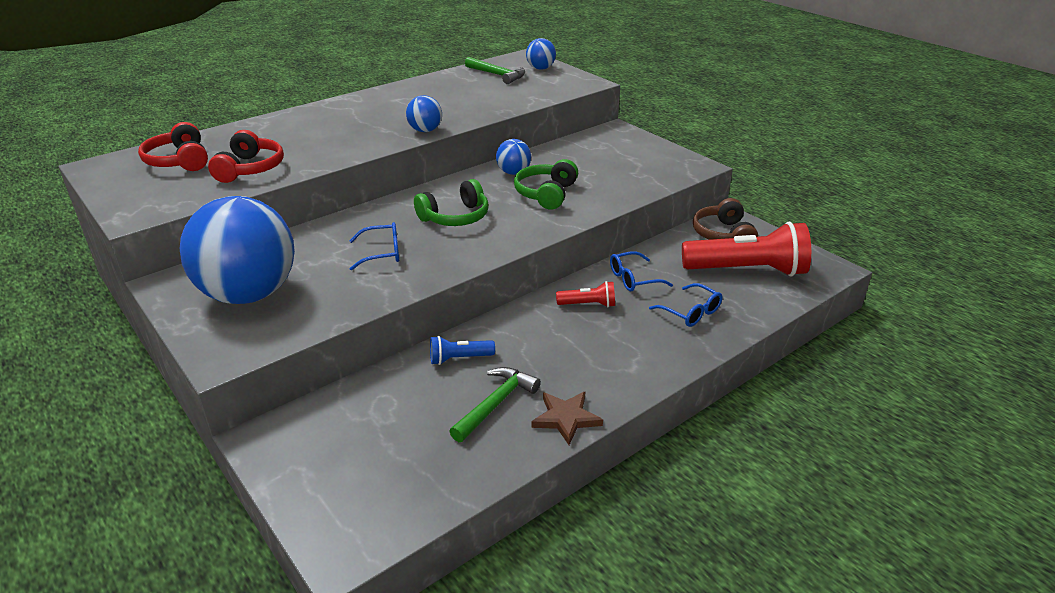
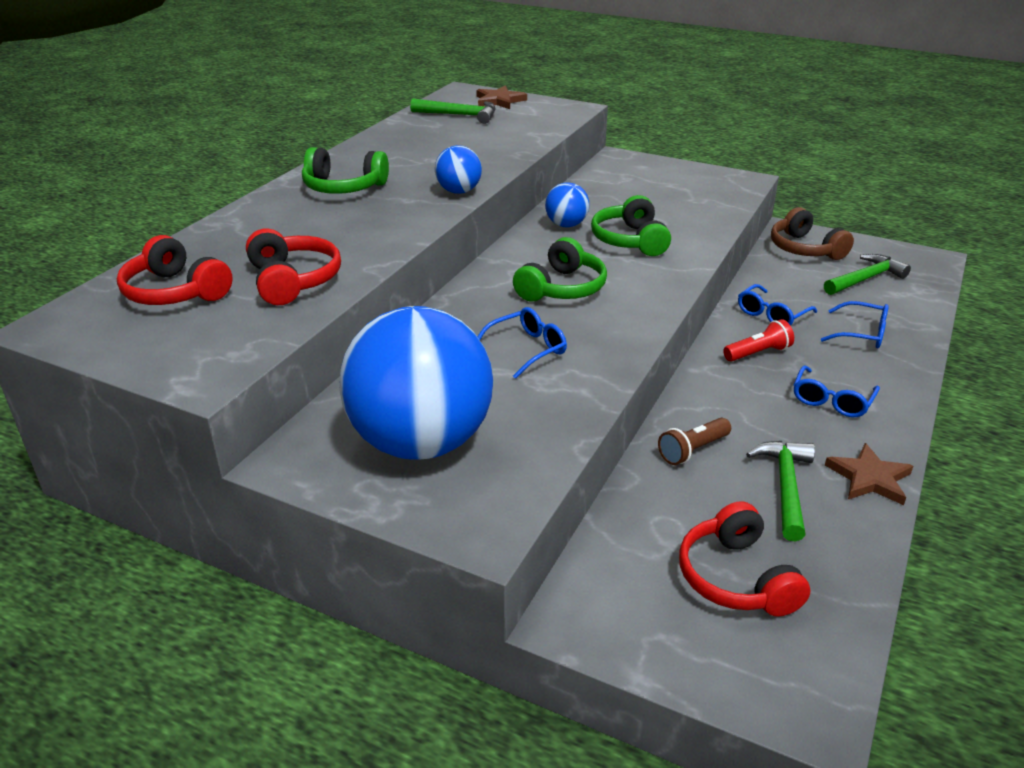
camera: 25 degrees left, 0 degrees up
blue flashlight [430,336,495,365] -> brown flashlight [658,418,731,465]
blue ball [526,38,556,70] -> brown star [476,85,527,109]
red flashlight [682,222,811,277] -> green hammer [824,254,911,295]
none -> green headphones [302,147,389,194]
none -> red headphones [679,501,810,617]
none -> blue glasses [794,365,880,417]

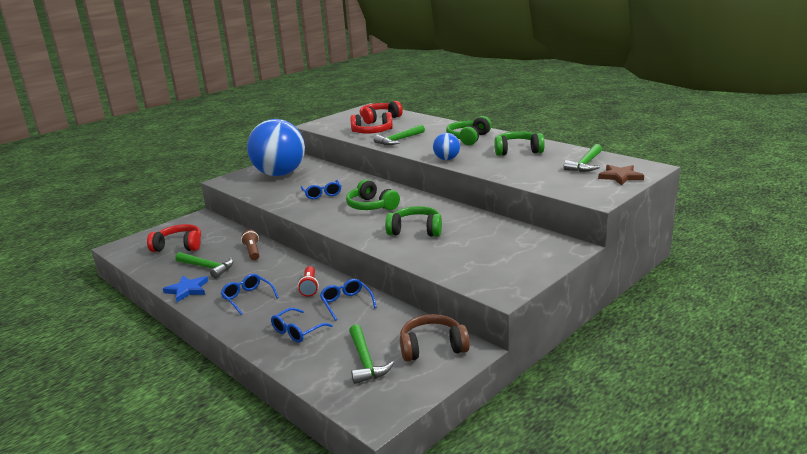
camera: 110 degrees right, 10 degrees down
blue ball [545,182,589,227] -> none
brown star [825,443,913,505] -> blue star [163,276,208,302]
none -> green hammer [374,125,425,145]
none -> green headphones [494,131,545,156]

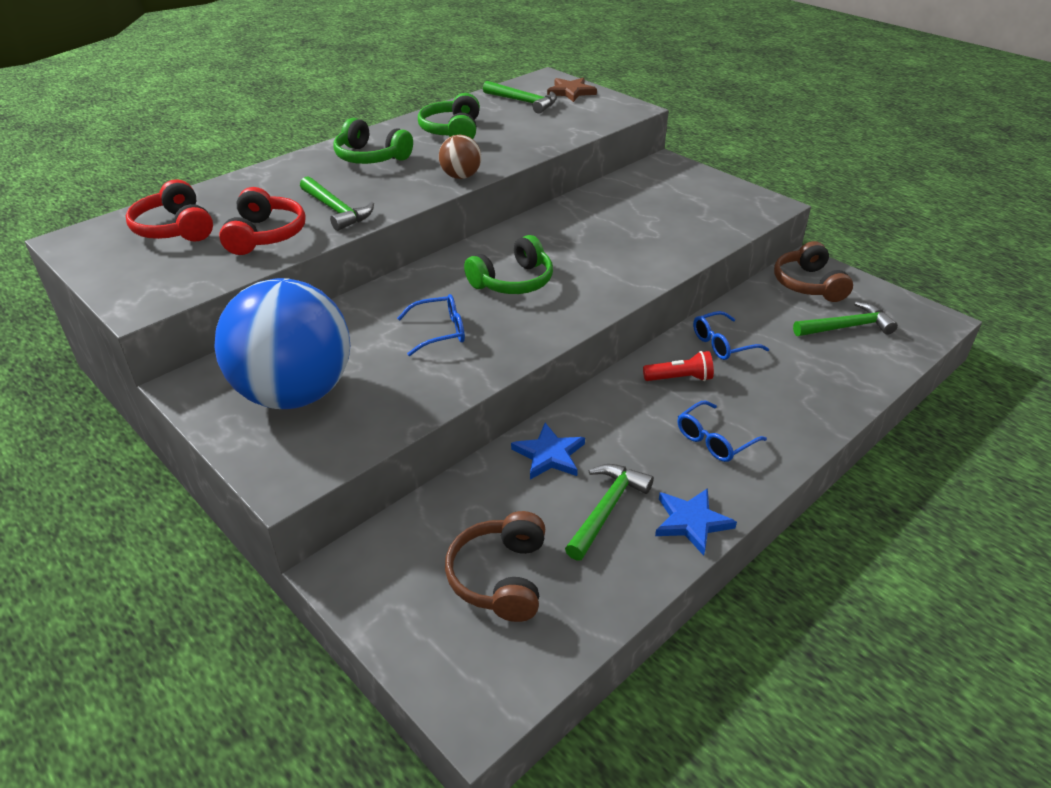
camera: 90 degrees left, 15 degrees up
red headphones [147,224,201,252] -> brown headphones [445,511,545,622]
brown flashlight [241,230,259,260] -> blue star [511,423,585,480]
blue glasses [271,308,333,343] -> none
green headphones [385,206,442,237] -> none
blue ball [433,133,460,160] -> brown ball [439,135,481,179]

